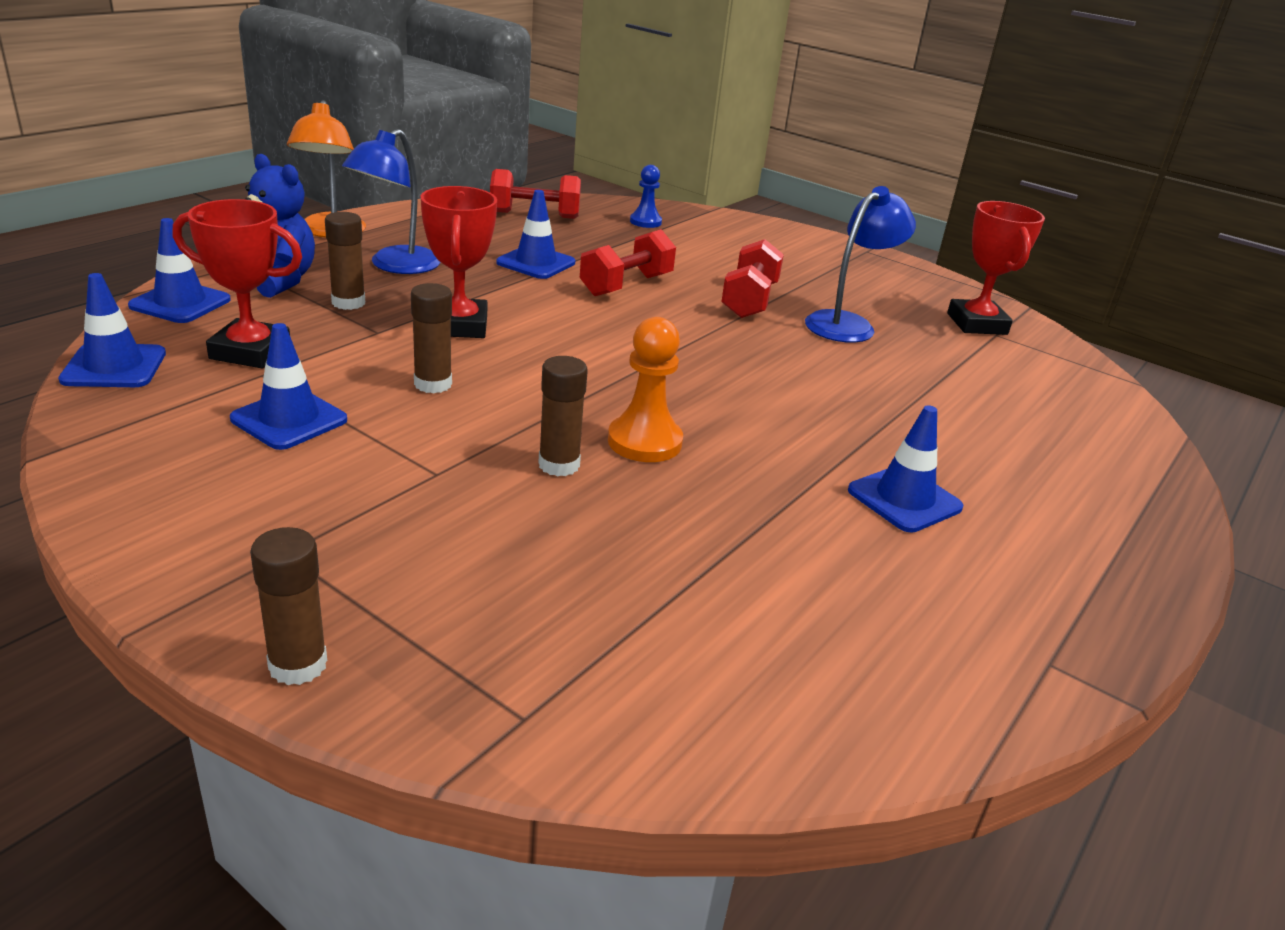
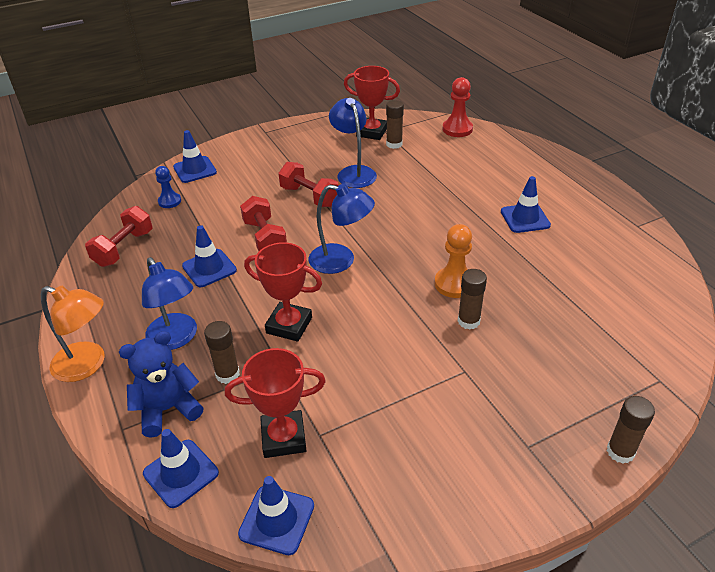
camera: 60 degrees left, 10 degrees up
red trophy [173,199,302,368] -> red trophy turned 45 degrees clockwise [225,348,326,458]
blue traffic cone [230,323,347,450] -> blue traffic cone moved to [173,130,217,183]
brown glue stick [411,283,452,393] -> brown glue stick moved to [386,100,404,149]
none -> blue lamp [308,184,375,274]
none -> red pawn [442,77,473,137]

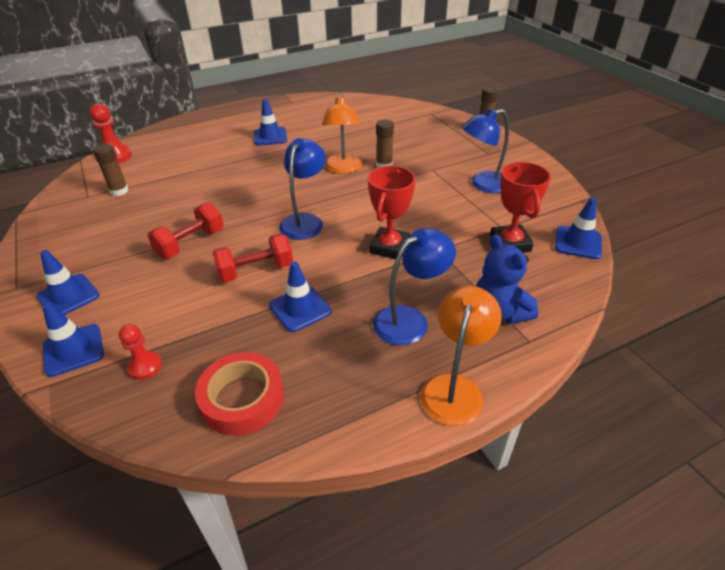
camera: 90 degrees left, 0 degrees up
red dumbbell [85,206,153,267] -> red tape [195,352,284,436]
blue traffic cone [143,429,219,508] -> blue traffic cone moved to [37,250,100,315]
blue pawn [155,166,181,208] -> red pawn [119,324,162,380]
brown glue stick [204,321,240,384] -> none
blue lamp [329,98,377,188] -> blue lamp moved to [462,109,509,193]
red trophy [344,66,400,140] -> none
orange pawn [435,224,472,298] -> orange lamp [322,94,362,174]

